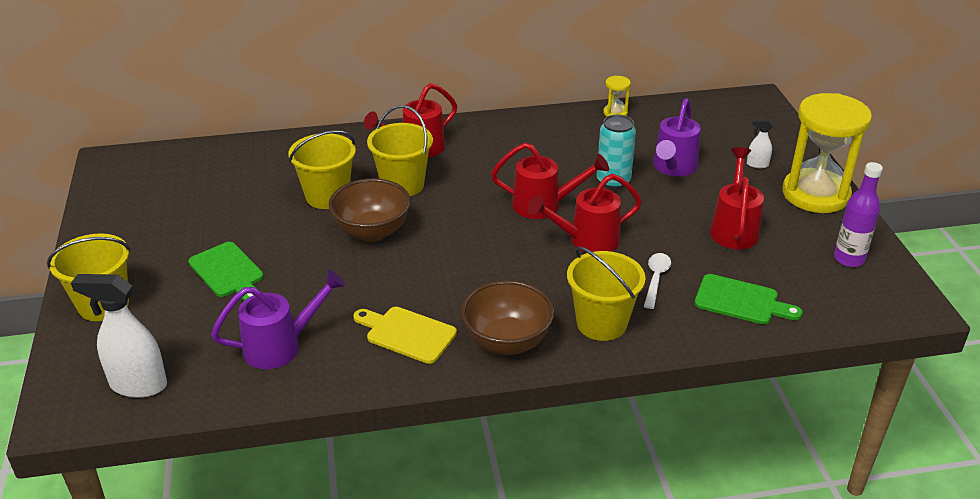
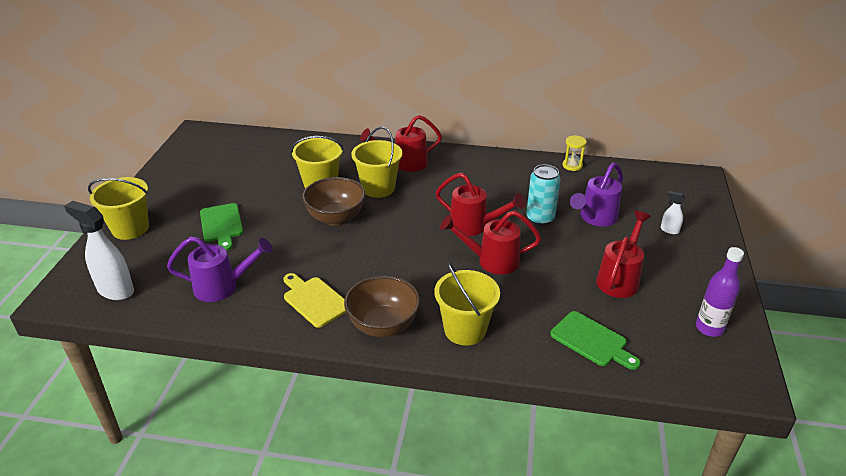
camera: 20 degrees right, 0 degrees up
white spoon [644,253,671,309] -> none
yellow hourglass [782,93,872,213] -> none

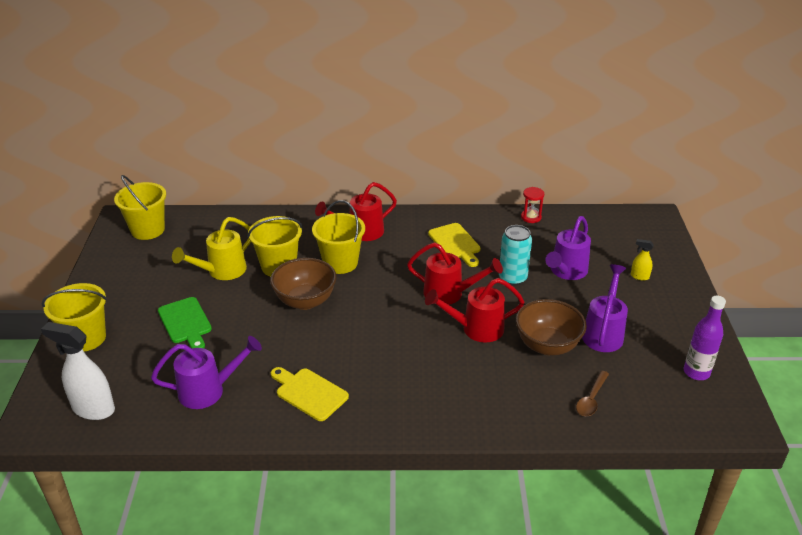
camera: 10 degrees left, 0 degrees up
brown bowl [344,276,420,337] -> brown bowl moved to [516,299,587,355]
yellow bucket [434,263,500,345] -> yellow bucket moved to [114,175,166,240]
green cutting board [550,311,640,370] -> brown spoon [576,371,609,416]
yellow hourglass [563,135,587,171] -> red hourglass [521,187,544,223]
red watering can [596,211,651,298] -> purple watering can [582,264,628,352]
white spray bottle [661,191,686,234] -> yellow spray bottle [631,239,654,281]
none -> yellow watering can [172,217,251,280]
none -> yellow cutting board [428,223,481,267]

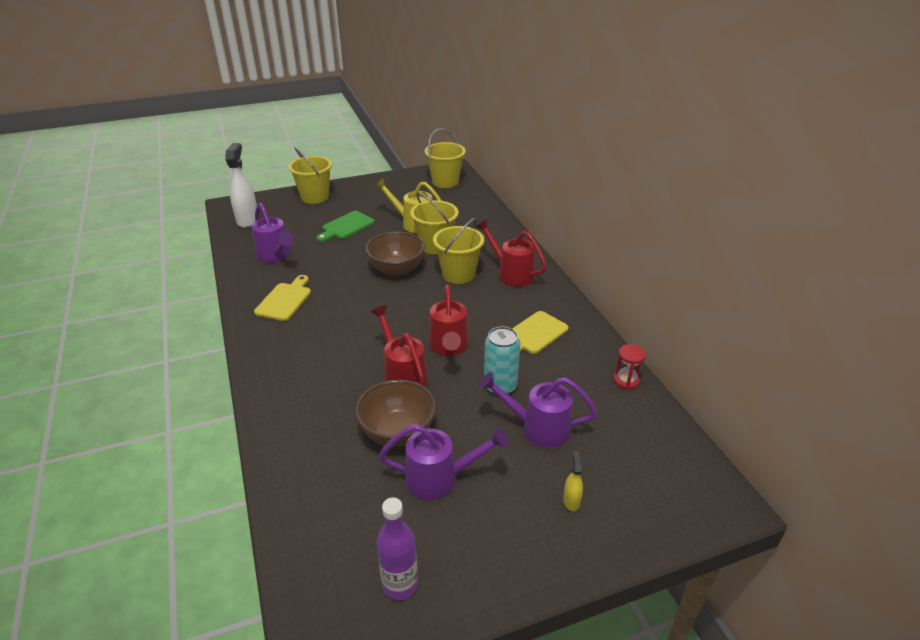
camera: 70 degrees right, 0 degrees up
brown spoon [576,371,609,416] -> none

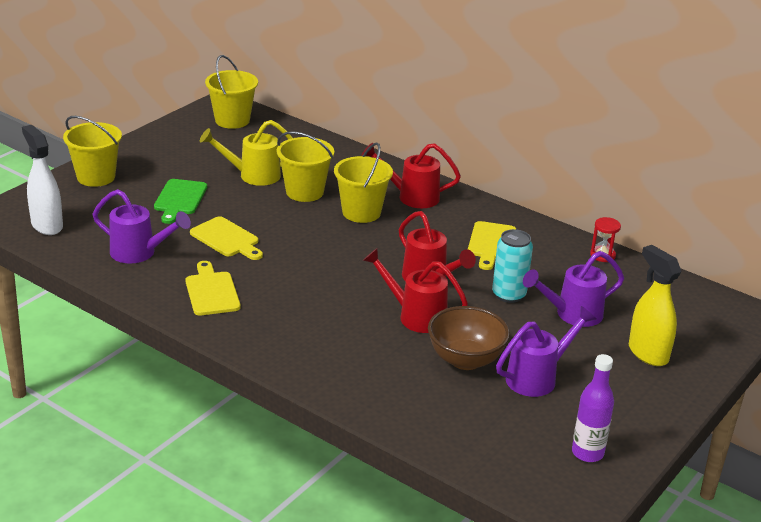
camera: 35 degrees left, 5 degrees down
brown bowl [365,232,425,277] -> none
yellow spray bottle [563,451,583,511] -> yellow spray bottle [629,245,681,366], size x2.07
none -> yellow cutting board [190,216,263,260]

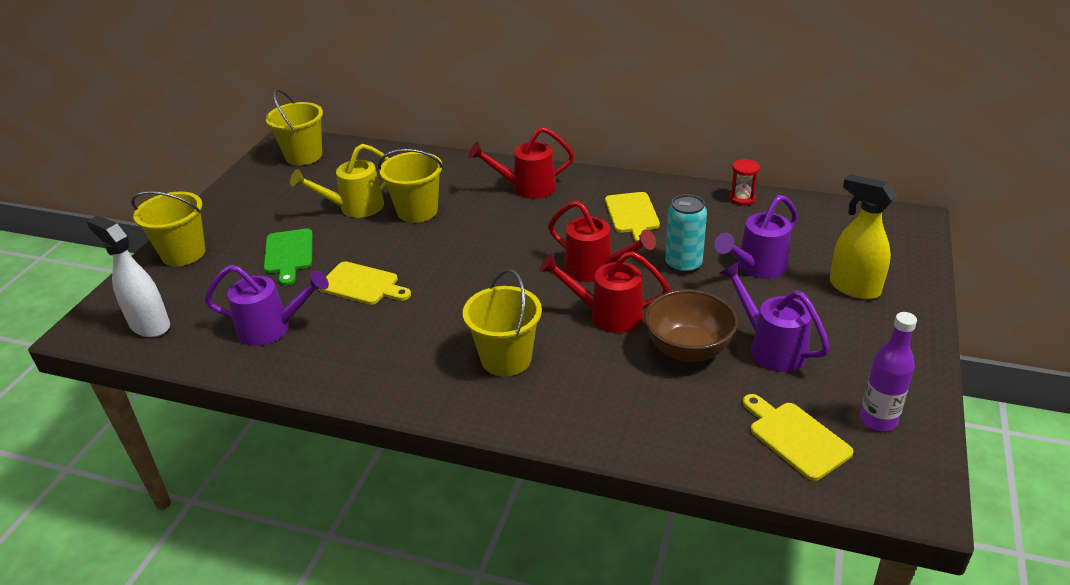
camera: 15 degrees left, 5 degrees up
yellow cutting board [185,261,241,315] -> yellow cutting board moved to [743,394,853,481]
yellow bucket [334,142,393,223] -> yellow bucket moved to [463,269,542,376]
purple watering can [496,306,596,397] -> purple watering can turned 75 degrees counterclockwise [720,262,830,372]

